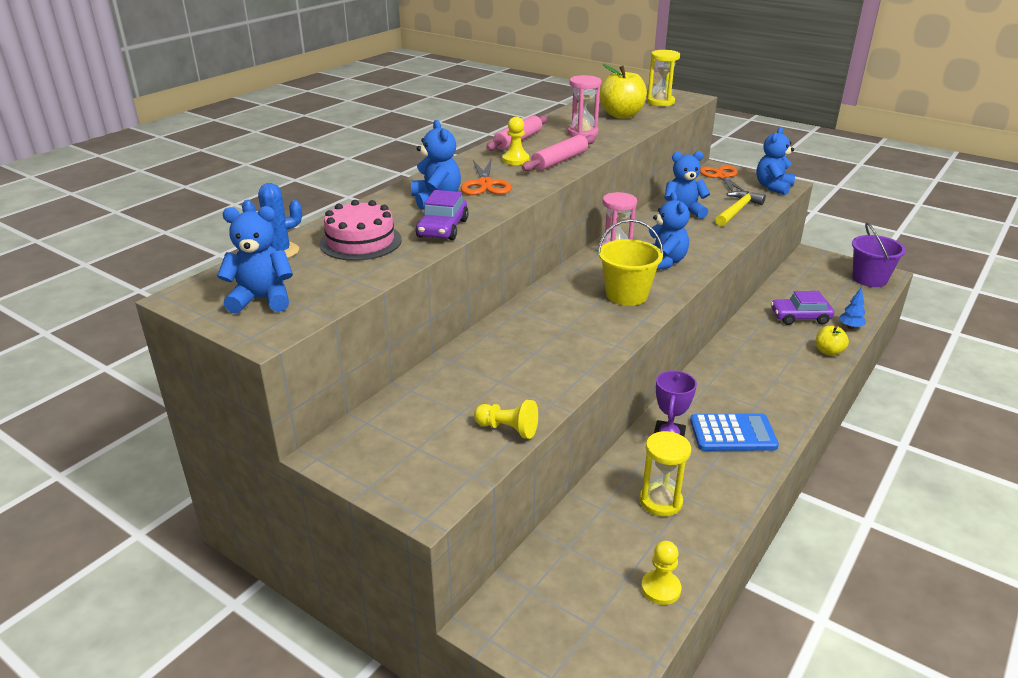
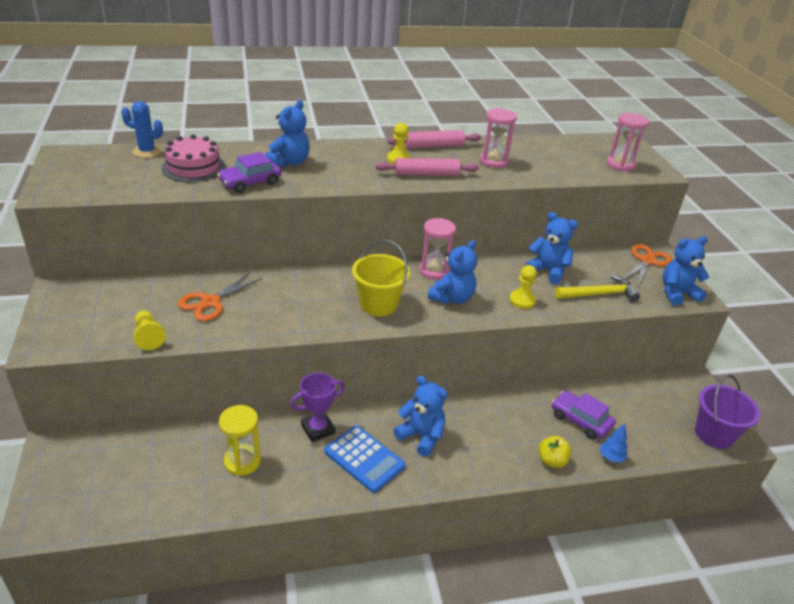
camera: 40 degrees right, 5 degrees up
blue teddy bear [217,206,293,313] -> blue teddy bear moved to [393,376,448,457]
orange scissors [461,158,512,195] -> orange scissors moved to [178,272,263,321]
yellow apple [600,64,647,118] -> none
yellow pawn [641,541,681,605] -> yellow pawn moved to [509,265,537,309]
yellow hourglass [647,50,680,106] -> pink hourglass [607,113,649,171]

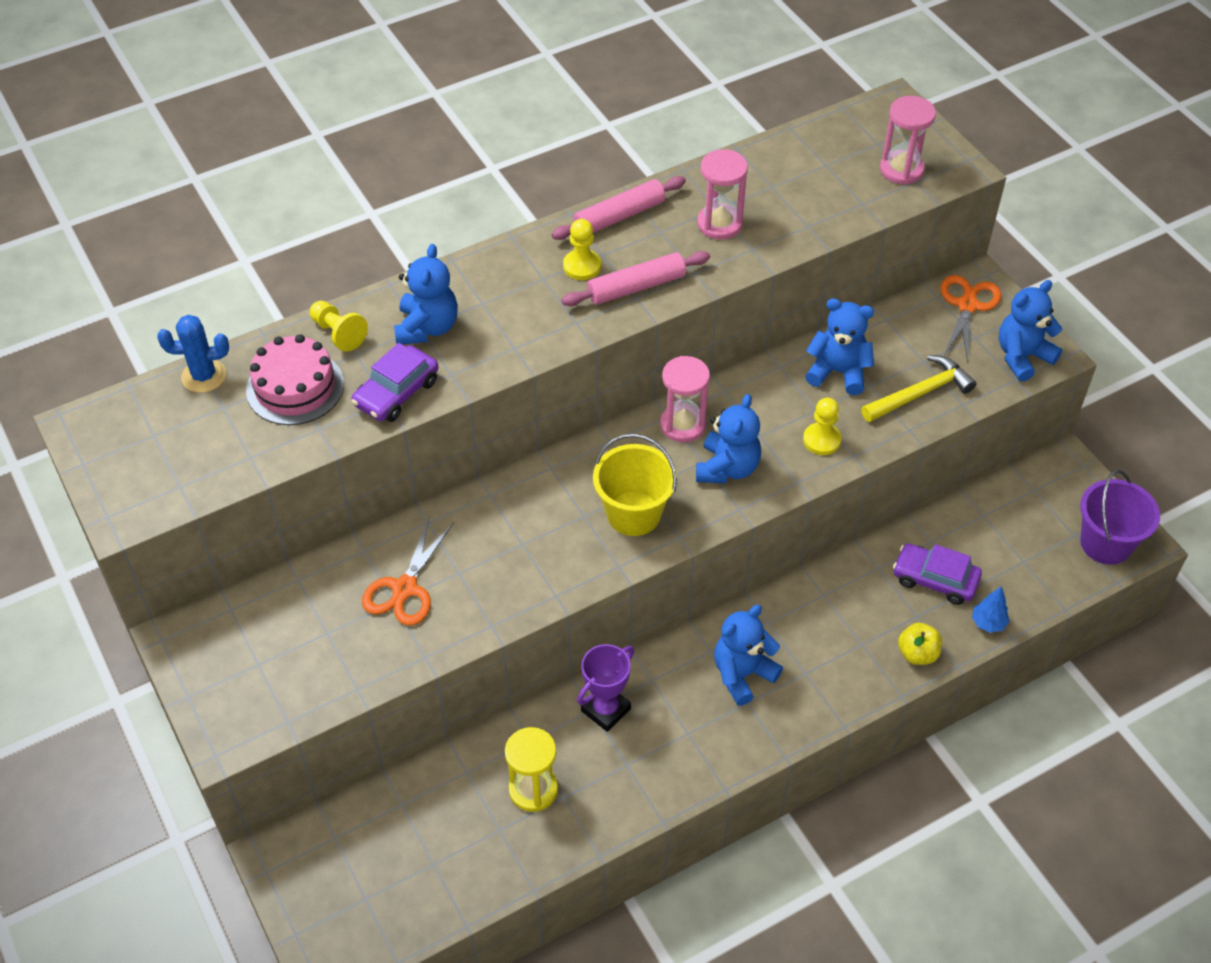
camera: 15 degrees left, 15 degrees up
yellow pawn [133,311,166,350] -> yellow pawn moved to [310,301,368,352]
blue calculator [324,425,406,493] -> none
blue teddy bear [393,376,448,457] -> blue teddy bear turned 60 degrees counterclockwise [714,605,783,706]

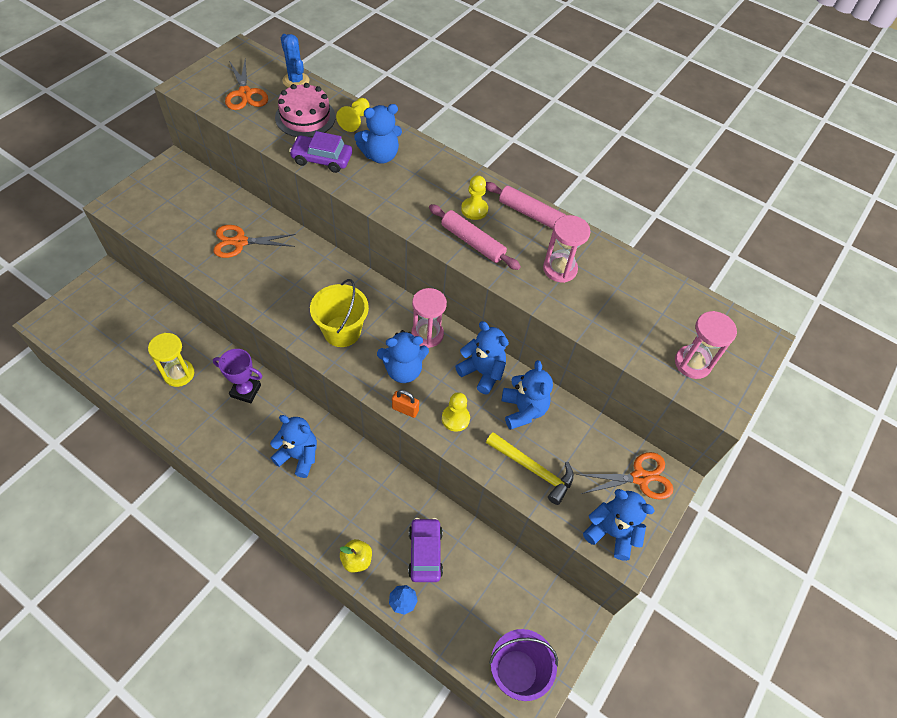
camera: 60 degrees right, 5 degrees up
none -> orange scissors [225,59,268,110]
none -> orange padlock [392,390,419,418]
none -> blue teddy bear [455,321,509,395]

